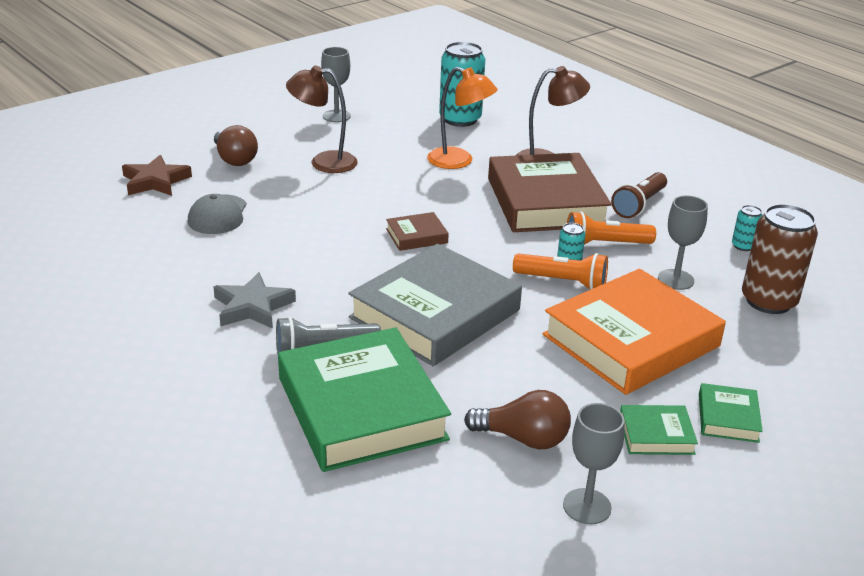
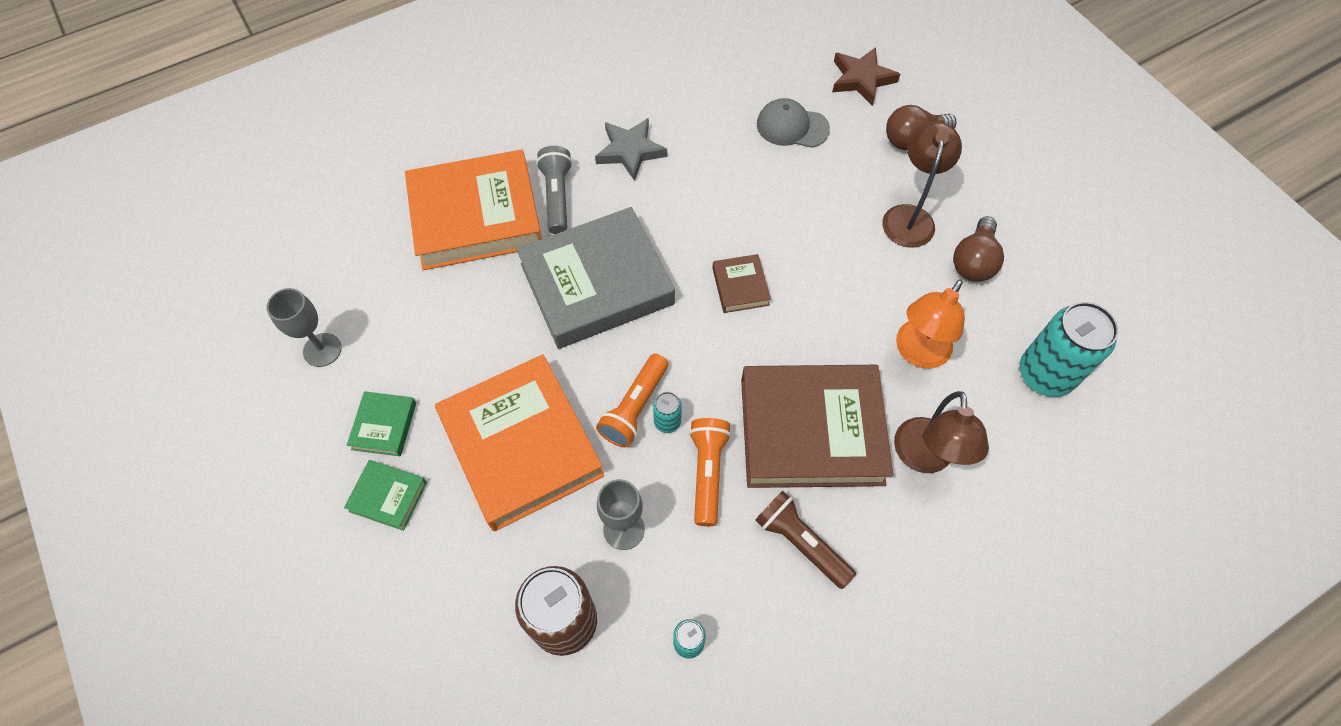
camera: 100 degrees right, 30 degrees up
green book [278,327,451,472] -> orange book [405,150,542,270]
grey goblet [321,47,351,122] -> none
grey book [348,244,522,366] -> grey book turned 75 degrees counterclockwise [516,207,675,349]
brown light bulb [464,390,571,449] -> brown light bulb moved to [953,216,1004,282]

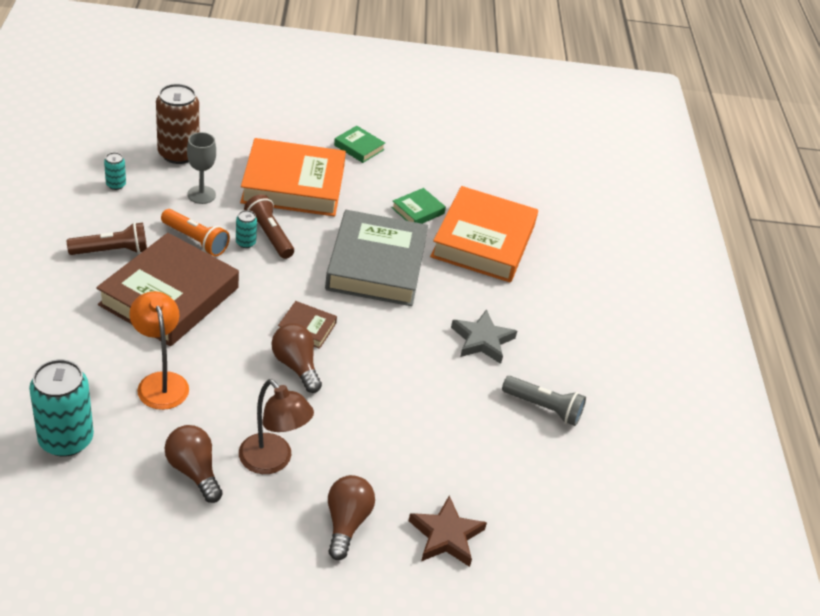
camera: 115 degrees right, 20 degrees down
grey goblet [266,288,342,367] -> none
green book [344,460,427,531] -> green book moved to [392,188,446,224]
grey flashlight [536,146,572,234] -> grey flashlight moved to [502,376,586,426]
orange flashlight [596,354,668,447] -> brown flashlight [244,194,294,259]
grey cap [757,98,830,148] -> none
brown lamp [894,391,989,473] -> none
none -> brown light bulb [272,323,322,393]

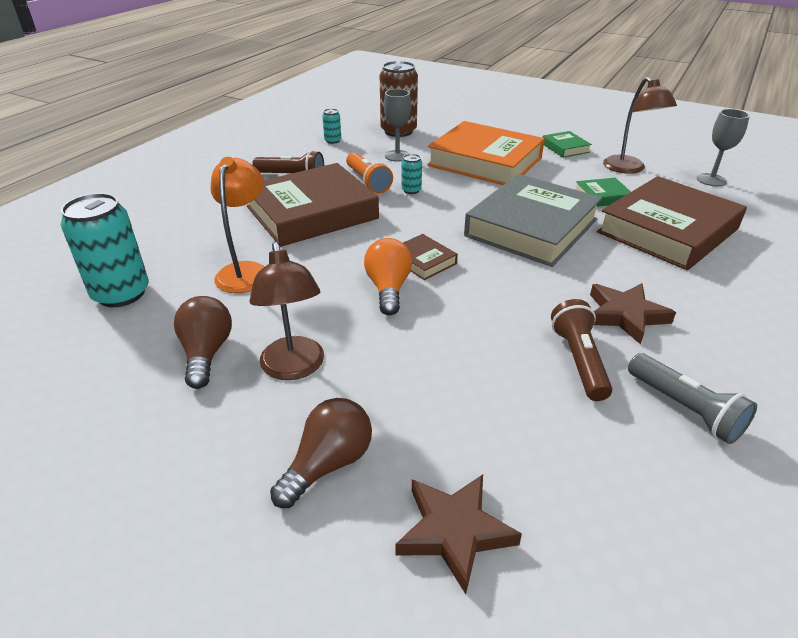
camera: 35 degrees right, 5 degrees down
brown flashlight [244,194,294,259] -> brown flashlight moved to [551,299,613,401]
brown light bulb [272,323,322,393] -> orange light bulb [364,238,412,315]
orange book [430,186,538,282] -> brown book [597,176,747,270]
grey star [451,309,517,364] -> brown star [590,283,676,345]
none -> brown lamp [603,77,677,174]
none -> grey goblet [697,109,750,186]

